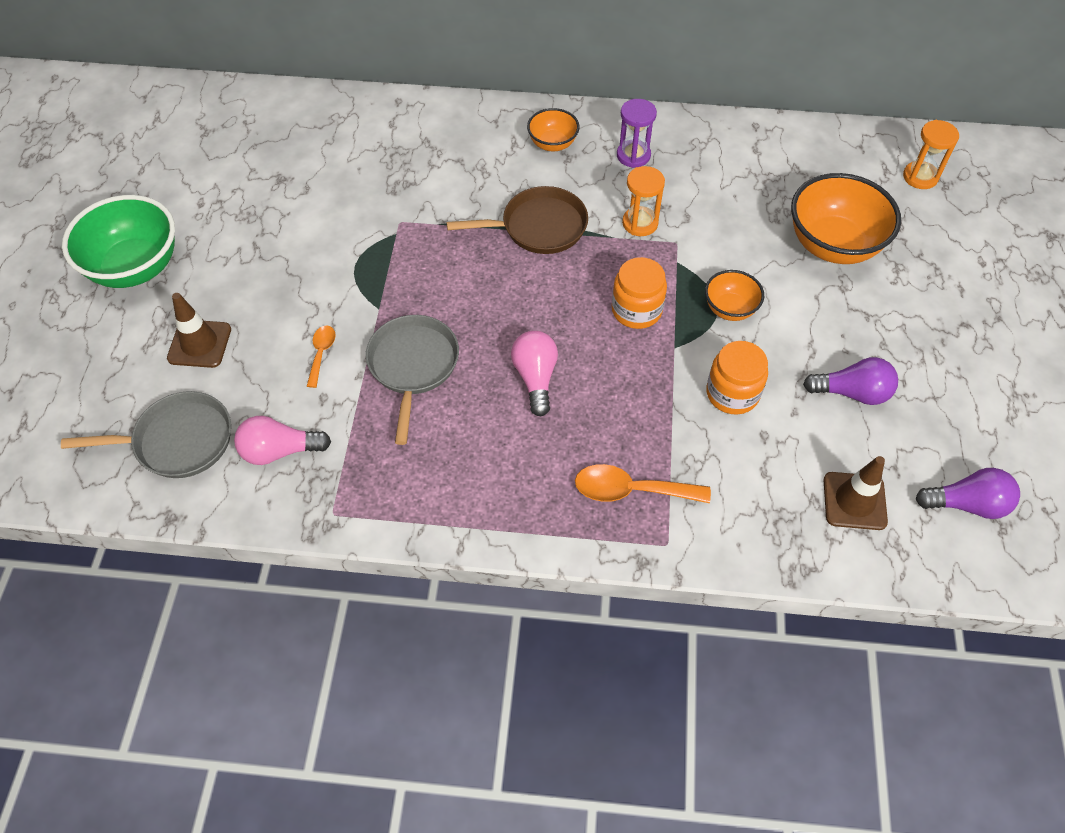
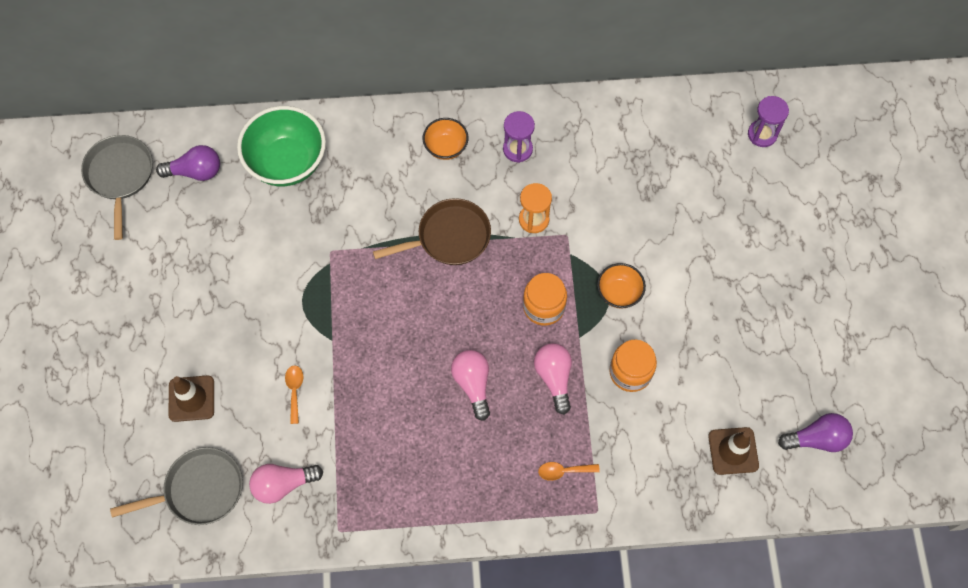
camera: 10 degrees left, 10 degrees up
green bowl [62,195,175,288] -> green bowl moved to [237,106,326,186]
grey pan [366,315,459,445] -> grey pan moved to [81,135,153,240]
orange spoon [575,464,711,503] -> orange spoon [538,462,600,481], size x0.59
orange bowl [791,173,901,264] -> none
purple light bulb [803,357,898,405] -> purple light bulb moved to [156,145,220,181]
orange hourglass [903,120,959,189] -> purple hourglass [748,96,789,147]
none -> pink light bulb [534,343,572,415]

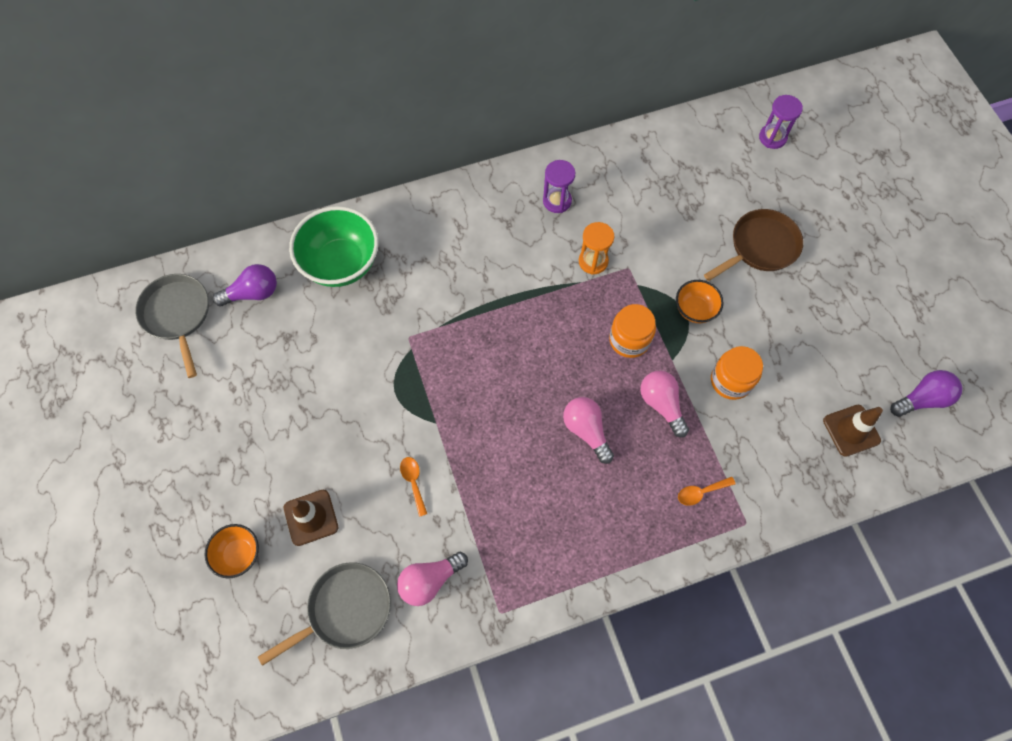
camera: 15 degrees left, 0 degrees up
brown pan [373,198,491,265] -> brown pan moved to [704,209,803,281]
orange bowl [423,118,468,160] -> orange bowl moved to [205,524,259,578]

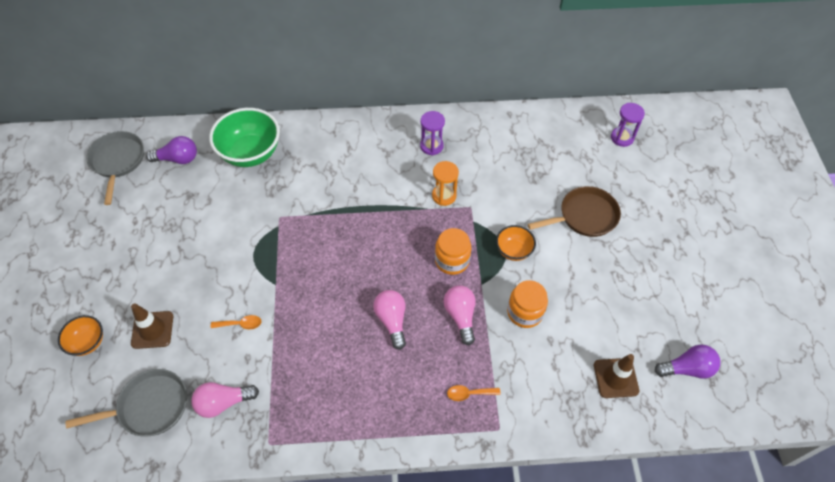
camera: 15 degrees right, 10 degrees down
orange spoon [400,457,427,517] -> orange spoon turned 90 degrees clockwise [211,315,262,329]

